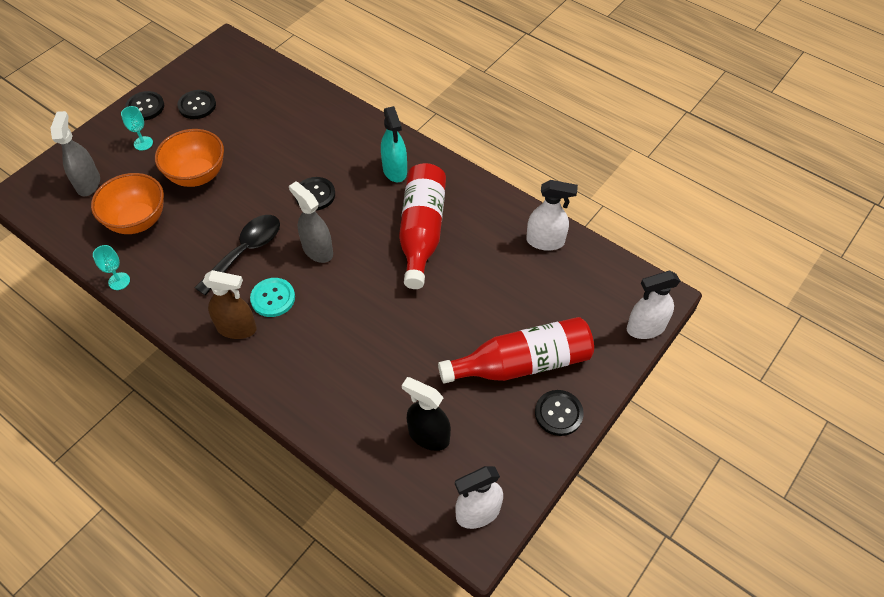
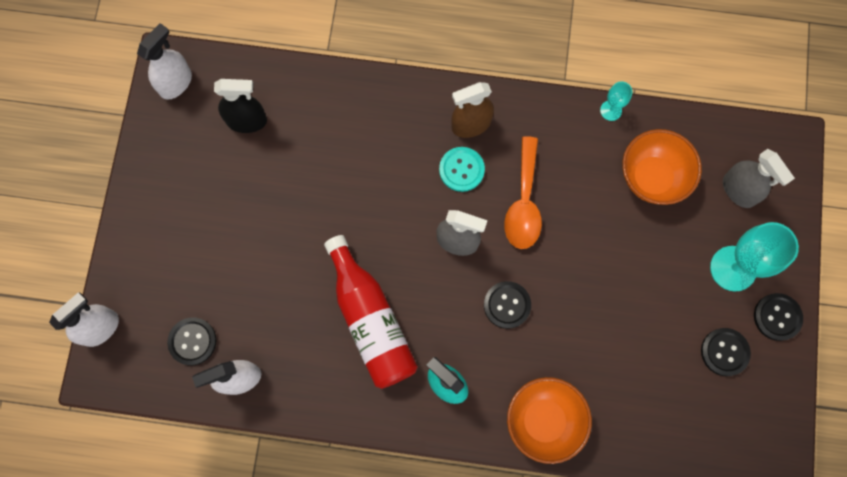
camera: 150 degrees right, 20 degrees up
turquoise goblet [121,106,153,150] -> turquoise goblet [710,222,799,292], size x2.04
orange bowl [155,129,224,187] -> orange bowl moved to [507,377,592,464]
black spoon [195,215,280,296] -> orange spoon [504,136,542,249]
red bottle [438,317,594,383] -> none
black button [535,390,584,436] -> black button moved to [167,317,217,366]

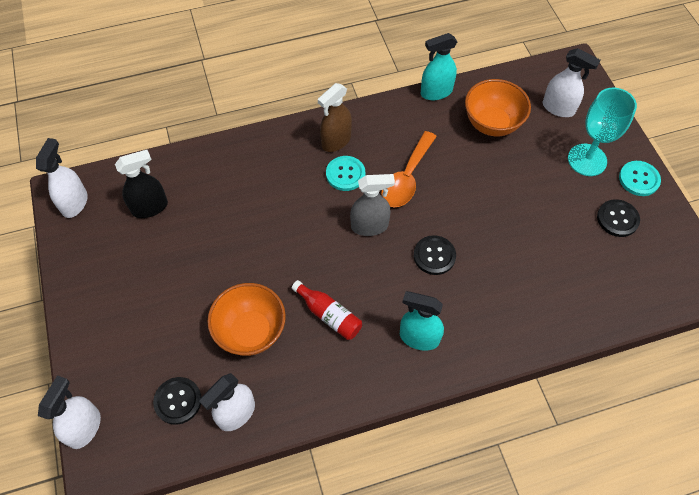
camera: 25 degrees left, 15 degrees down
red bottle [324,235,418,389] -> red bottle [292,280,362,340], size x0.56
orange spoon [504,136,542,249] -> orange spoon turned 45 degrees clockwise [381,131,437,207]
orange bowl [507,377,592,464] -> orange bowl moved to [207,283,286,356]
turquoise goblet [600,81,633,121] -> turquoise spray bottle [421,33,457,100]
grey spray bottle [723,149,795,208] -> white spray bottle [543,48,601,117]
black button [754,293,803,341] -> turquoise button [619,161,661,196]

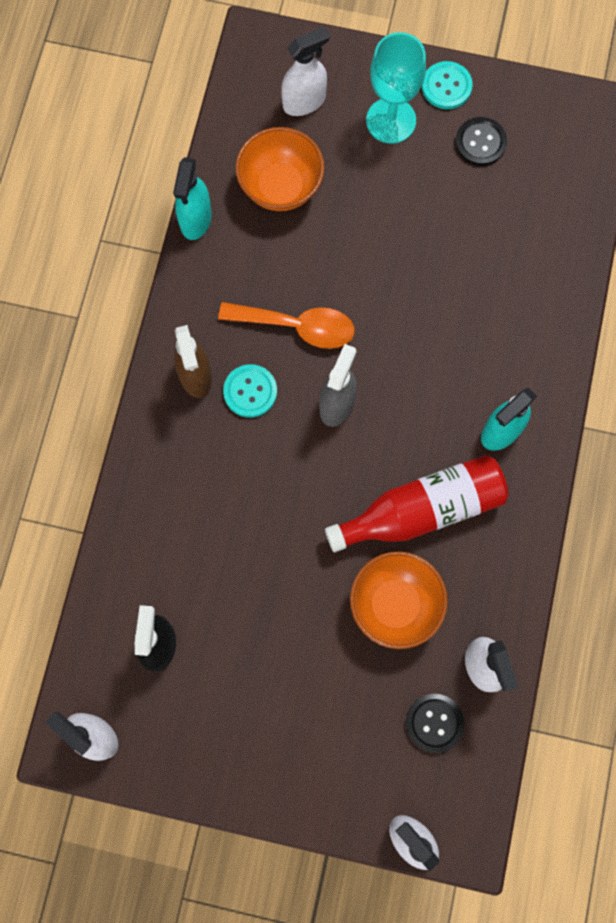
camera: 60 degrees left, 15 degrees up
red bottle [292,280,362,340] -> red bottle [325,455,509,552], size x1.79
orange spoon [381,131,437,207] -> orange spoon turned 45 degrees counterclockwise [218,302,355,349]
black button [414,235,456,275] -> none

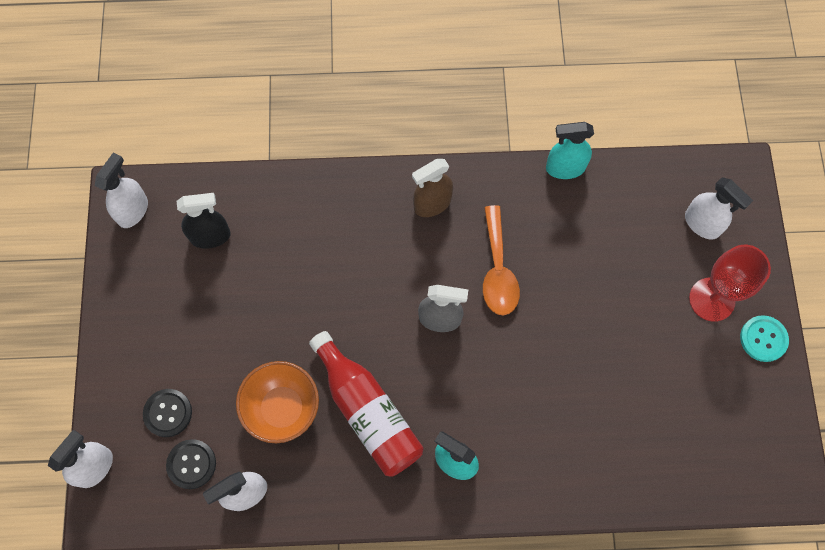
camera: 75 degrees right, 5 degrees down
turquoise button [223,364,277,418] -> none
orange bowl [236,127,324,211] -> none
turquoise goblet [366,32,426,144] -> red goblet [689,245,771,322]
black button [455,117,507,166] -> black button moved to [143,389,192,437]

